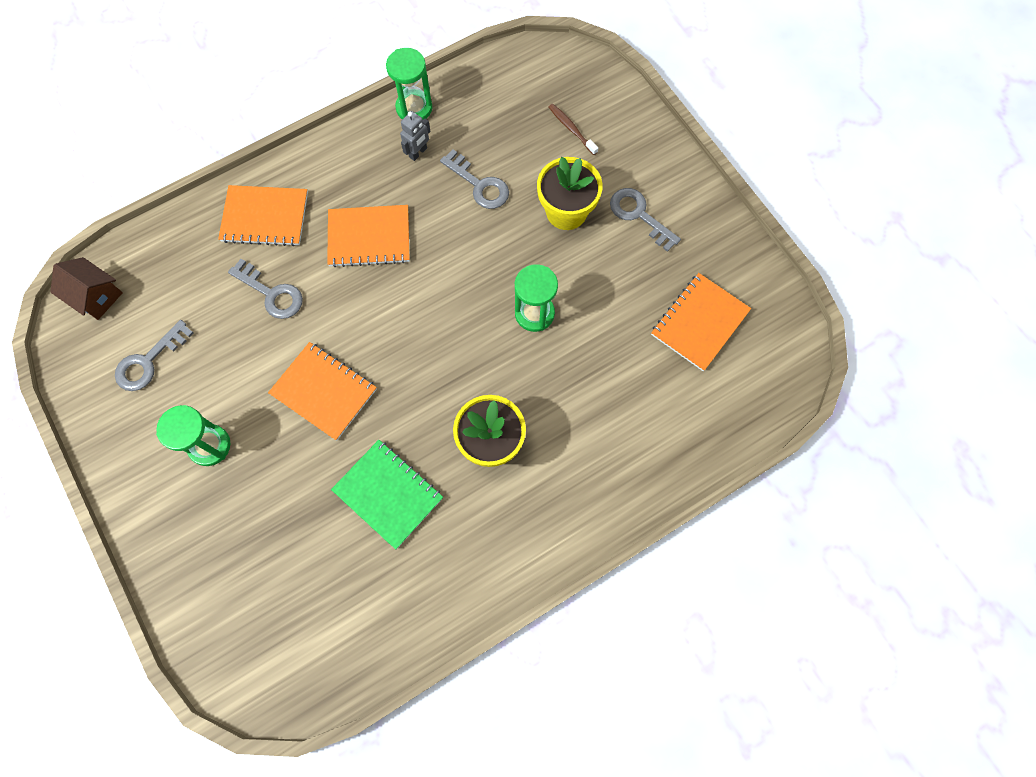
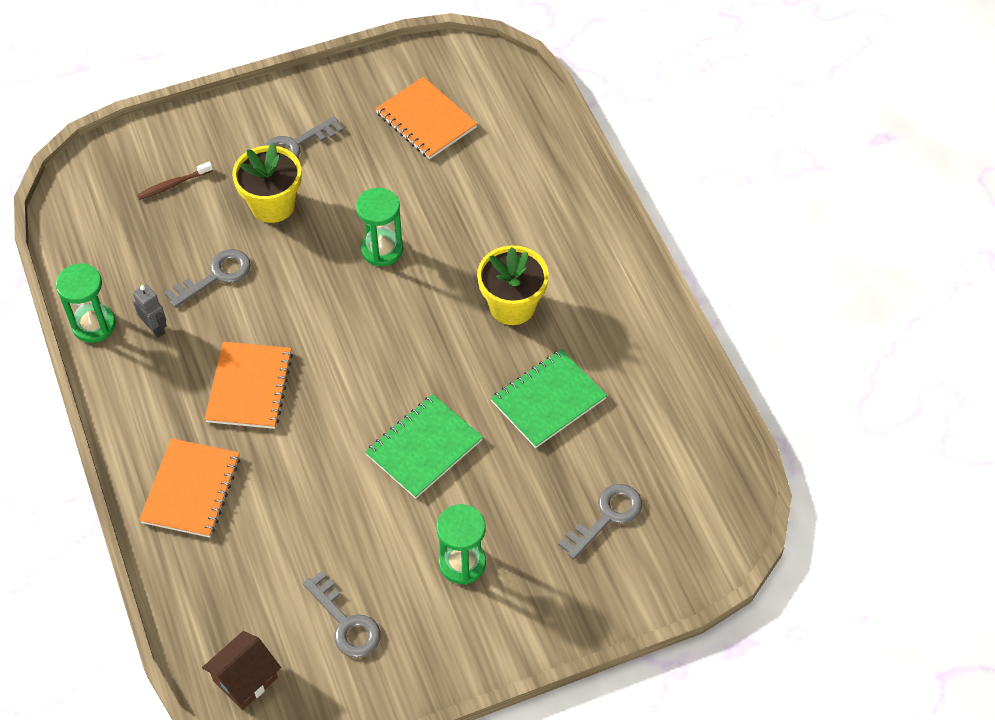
camera: 80 degrees left, 15 degrees down
grey key [228,259,303,319] -> grey key moved to [558,484,642,559]
orange notebook [268,342,377,441] -> green notebook [365,394,483,499]

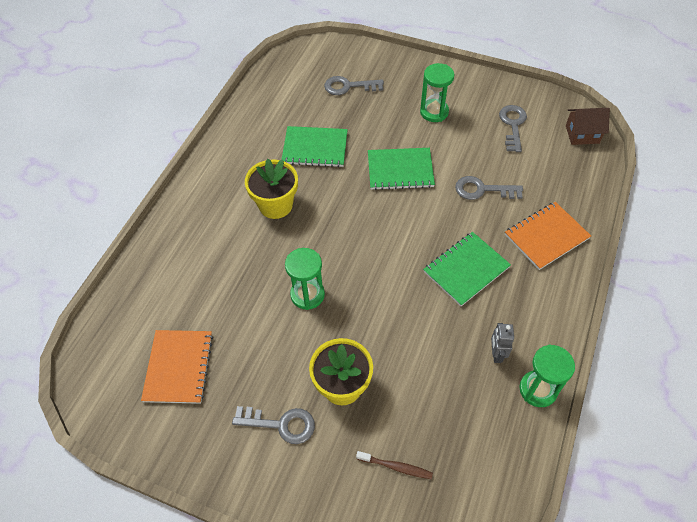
camera: 135 degrees left, 0 degrees up
grey key [164,249,251,308] -> grey key moved to [455,176,523,200]
orange notebook [205,342,293,429] -> green notebook [423,232,511,306]

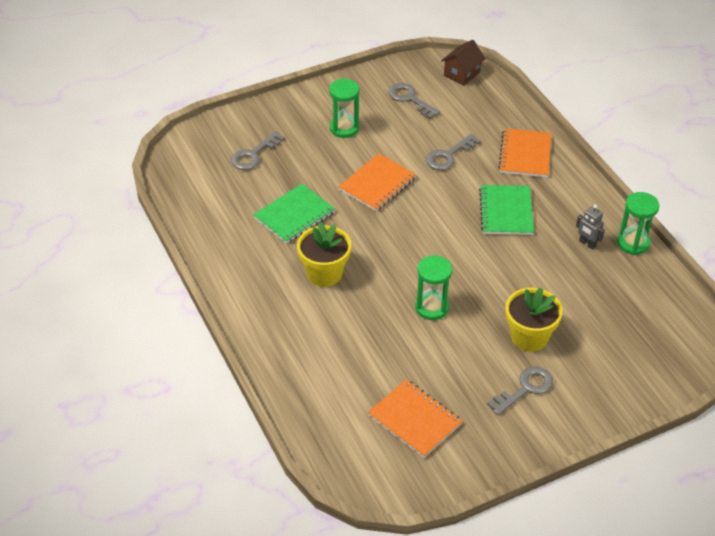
camera: 50 degrees left, 10 degrees down
brown toothbrush [356,451,433,479] -> none
green notebook [368,148,435,190] -> orange notebook [338,153,416,211]

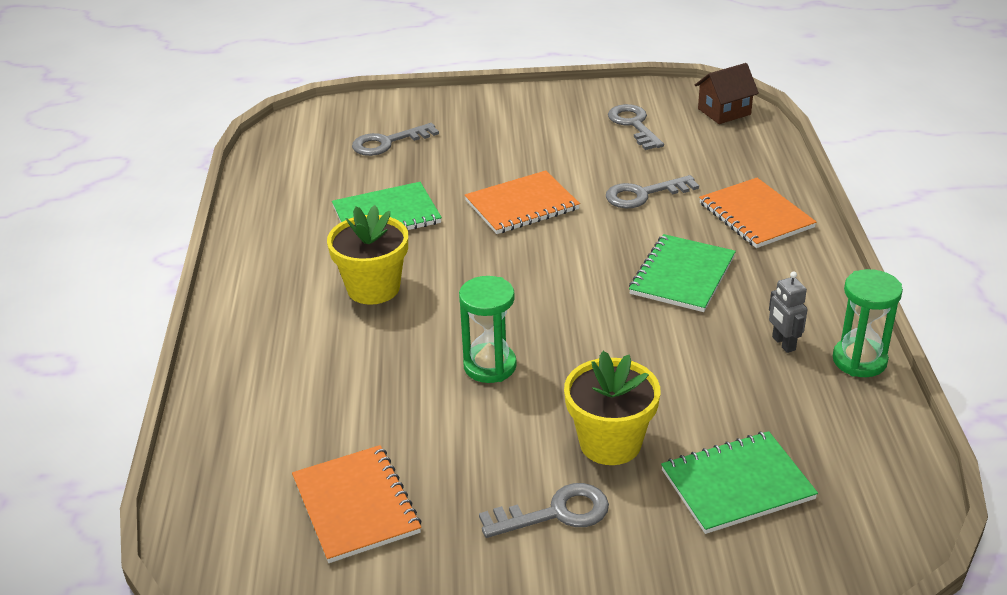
camera: 25 degrees right, 10 degrees down
green hourglass [329,79,360,138] -> none
orange notebook [498,128,551,178] -> orange notebook turned 60 degrees counterclockwise [699,178,816,248]
none -> green notebook [661,431,818,534]

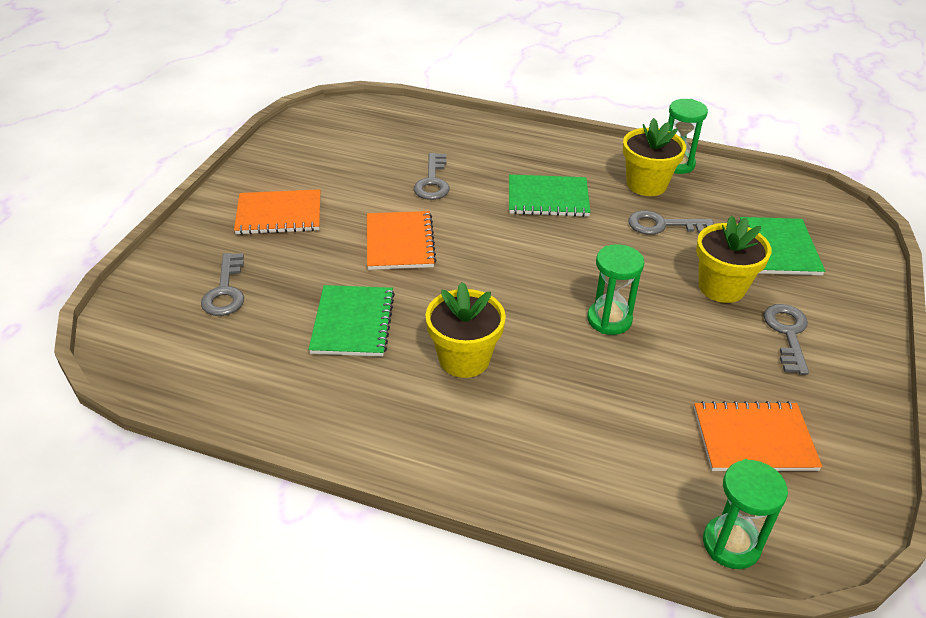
camera: 70 degrees left, 5 degrees up
grey key [608,104,664,150] -> grey key moved to [628,211,714,235]
green notebook [629,234,736,312] -> green notebook turned 45 degrees counterclockwise [509,174,590,217]
brown house [695,63,759,124] -> none
orange notebook [699,178,816,248] -> orange notebook moved to [234,189,320,235]
grey robot [769,271,808,353] -> yellow flower pot [623,118,686,196]
none -> green hourglass [703,459,788,569]

